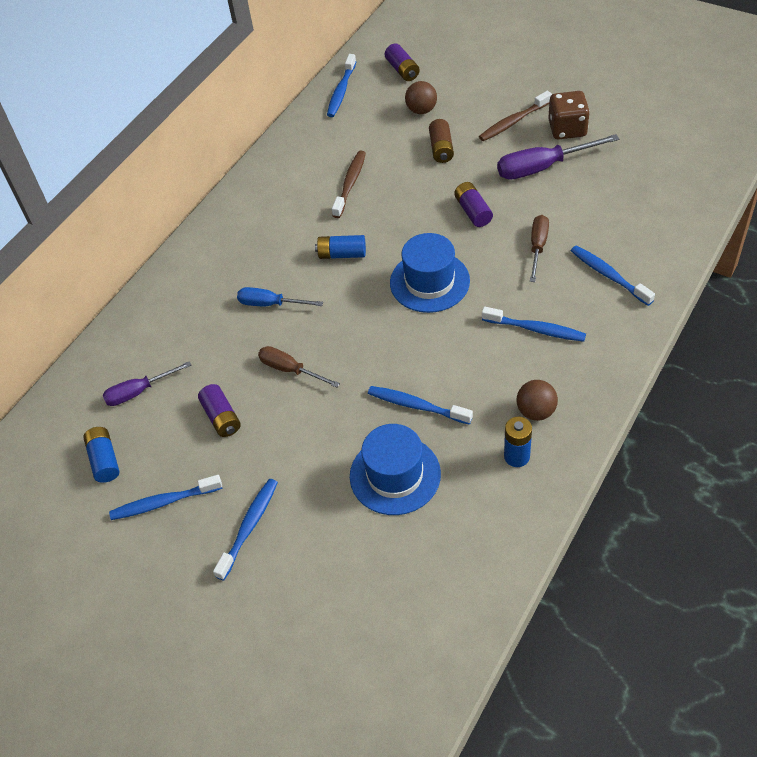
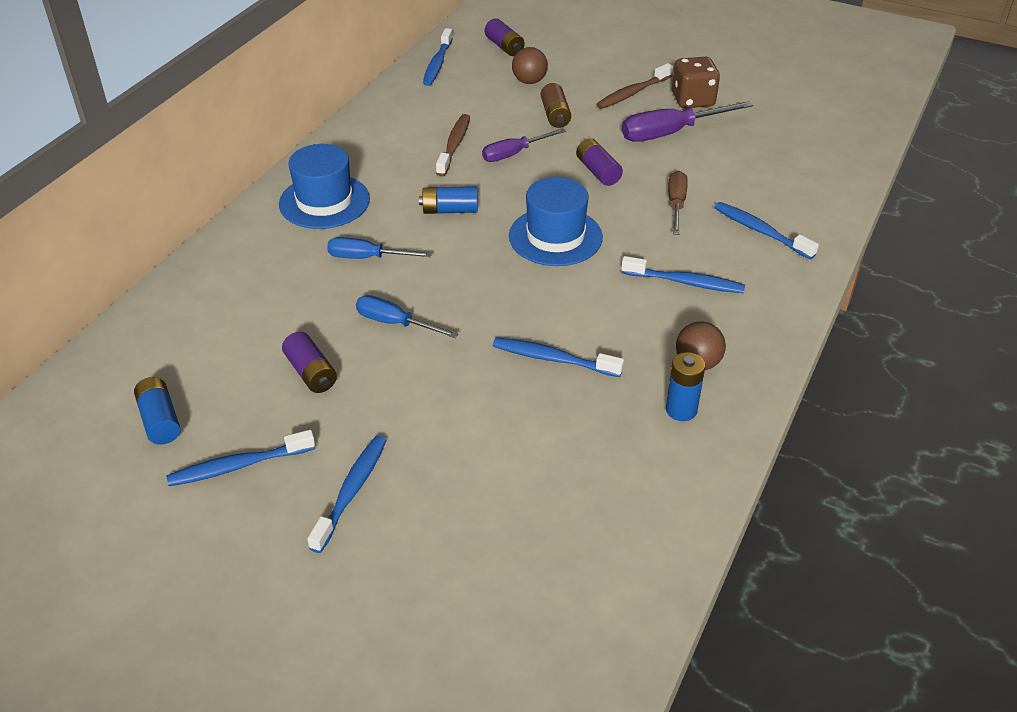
camera: 10 degrees left, 10 degrees down
purple screwdriver [103,361,192,406] -> purple screwdriver moved to [482,128,565,162]
brown screwdriver [258,346,340,388] -> blue screwdriver [356,295,458,338]
blue hat [350,424,441,515] -> blue hat moved to [279,144,370,229]

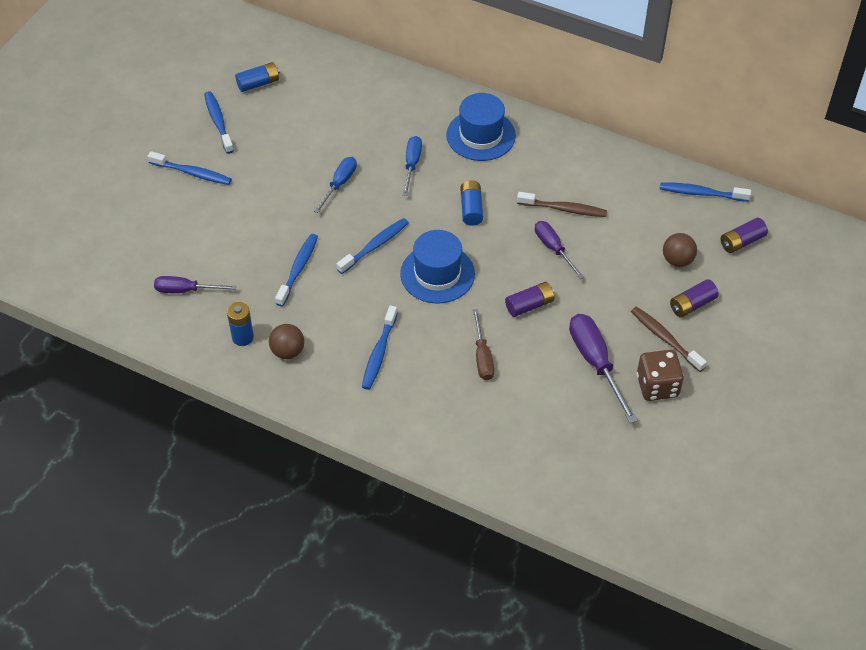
camera: 90 degrees right, 10 degrees up
purple battery [282,332,337,393] -> purple battery moved to [670,279,719,317]
brown battery [541,83,571,128] -> none
brown screwdriver [668,171,688,235] -> brown screwdriver turned 75 degrees clockwise [473,309,494,380]
blue toothbrush [714,202,819,259] -> blue toothbrush moved to [337,218,409,274]
none -> purple screwdriver [154,276,236,293]

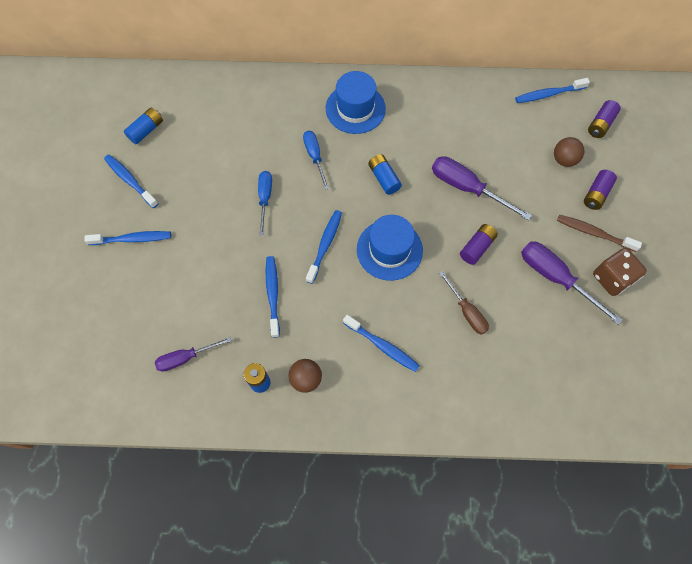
camera: 25 degrees left, 15 degrees up
blue toothbrush [362,305,398,390] -> blue toothbrush turned 45 degrees counterclockwise [343,315,420,372]
brown toothbrush [517,192,607,217] -> none
purple screwdriver [535,221,584,279] -> purple screwdriver [432,156,532,221], size x1.56

